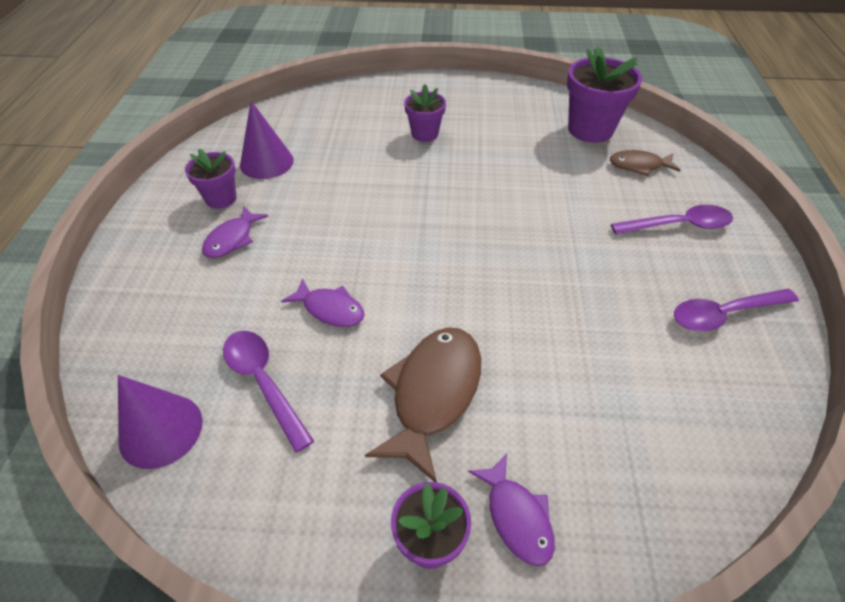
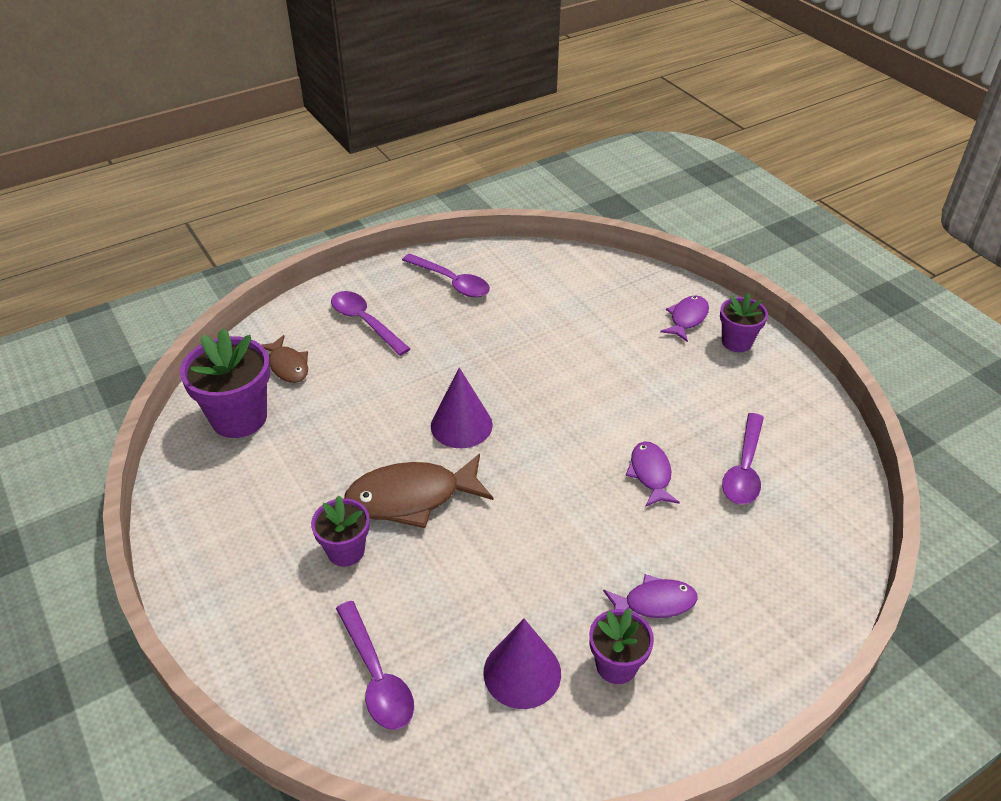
camera: 125 degrees left, 5 degrees down
purple cone [118,375,203,469] -> purple cone moved to [431,367,493,448]
brown fish [365,327,481,482] -> brown fish moved to [344,454,494,528]
none -> purple spoon [336,601,414,730]

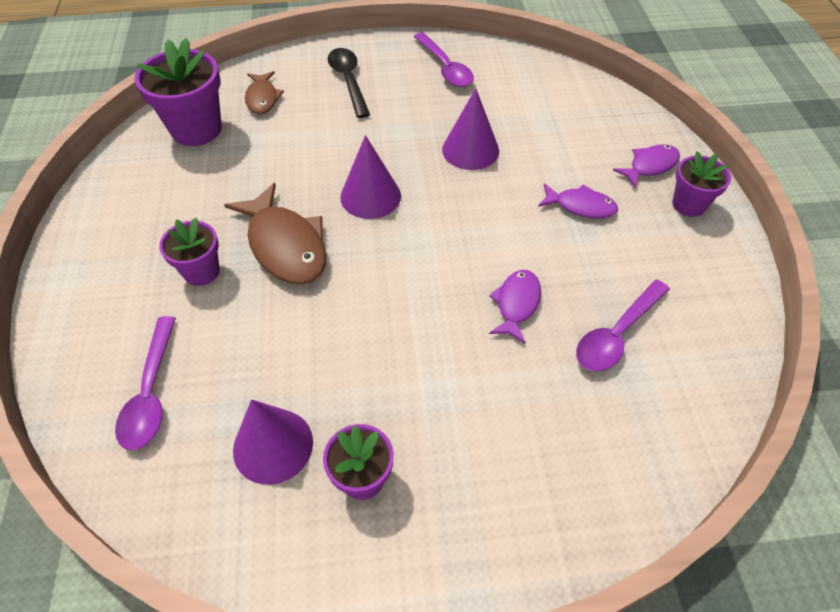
camera: 25 degrees right, 10 degrees up
purple spoon [331,291,410,356] -> black spoon [328,48,370,118]
brown fish [344,454,494,528] -> brown fish turned 135 degrees counterclockwise [224,183,326,285]
purple fish [603,574,698,618] -> purple fish moved to [538,183,618,218]
none -> purple cone [442,88,499,170]

